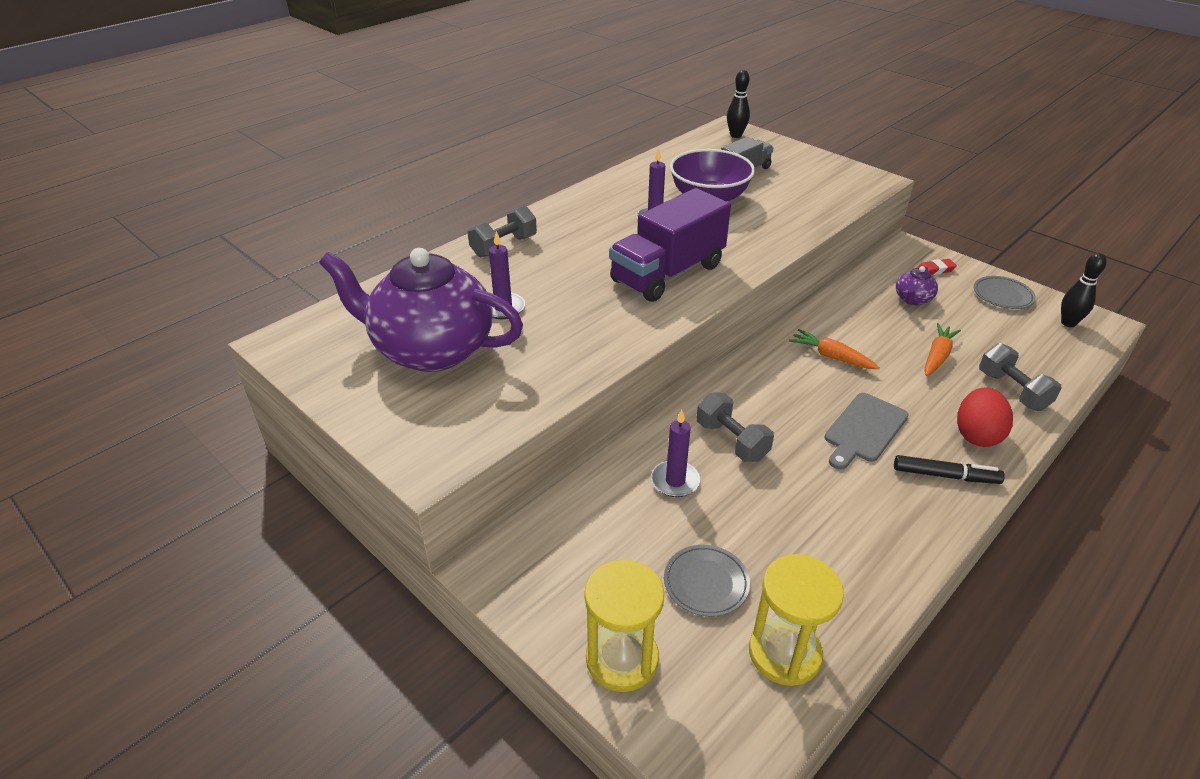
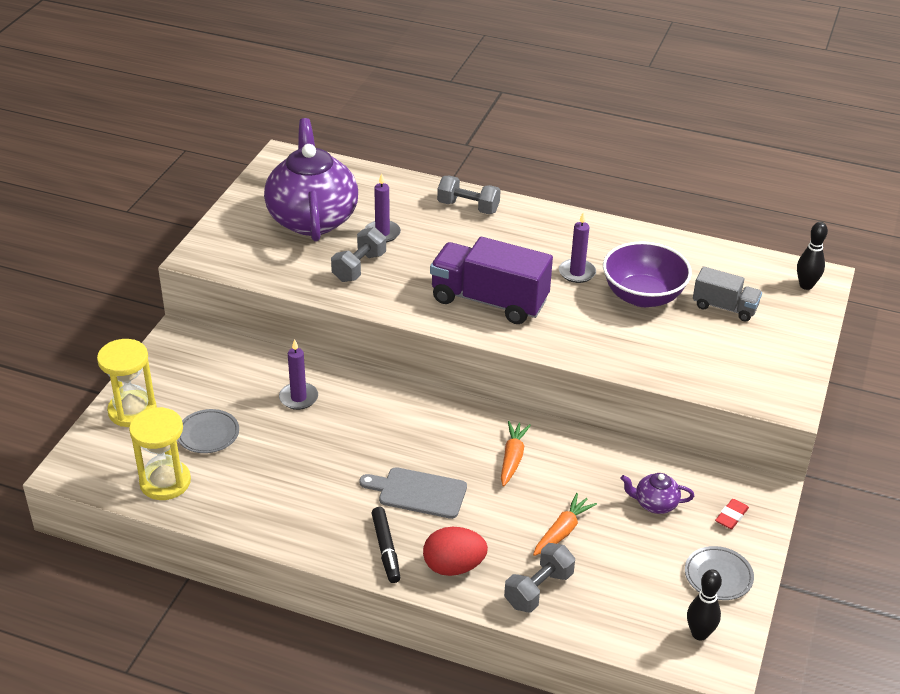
camera: 65 degrees right, 0 degrees up
grey dumbbell [697,392,774,462] -> grey dumbbell moved to [331,227,386,282]
red eraser [917,259,957,275] -> red eraser turned 75 degrees clockwise [715,499,749,529]
orange carrot [924,323,961,376] -> orange carrot turned 60 degrees counterclockwise [533,493,597,556]

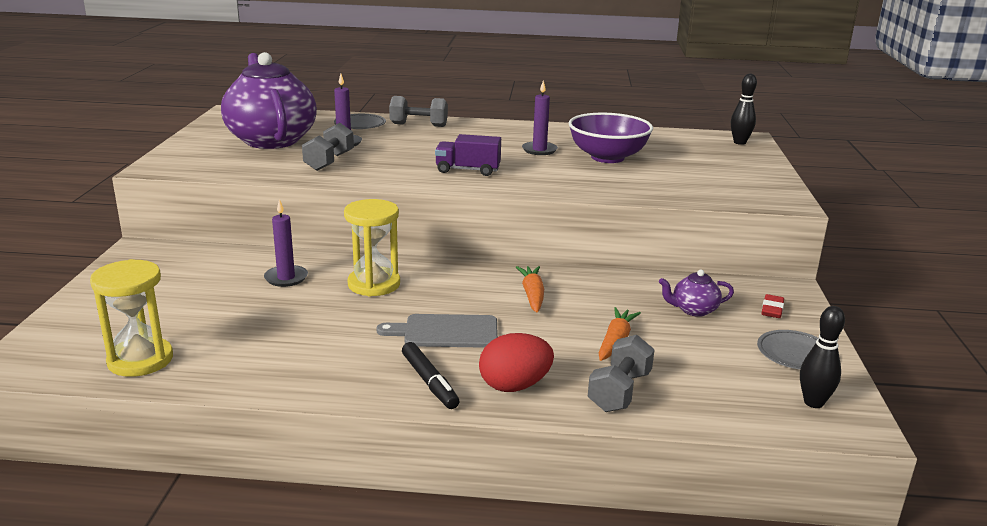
camera: 15 degrees left, 15 degrees down
yellow hourglass [97,339,157,427] -> yellow hourglass moved to [344,199,400,296]
grey plate [177,409,239,453] -> grey plate moved to [334,114,386,129]
purple truck [430,237,553,324] -> purple truck [435,134,501,176], size x0.56
grey truck [693,266,762,322] -> none

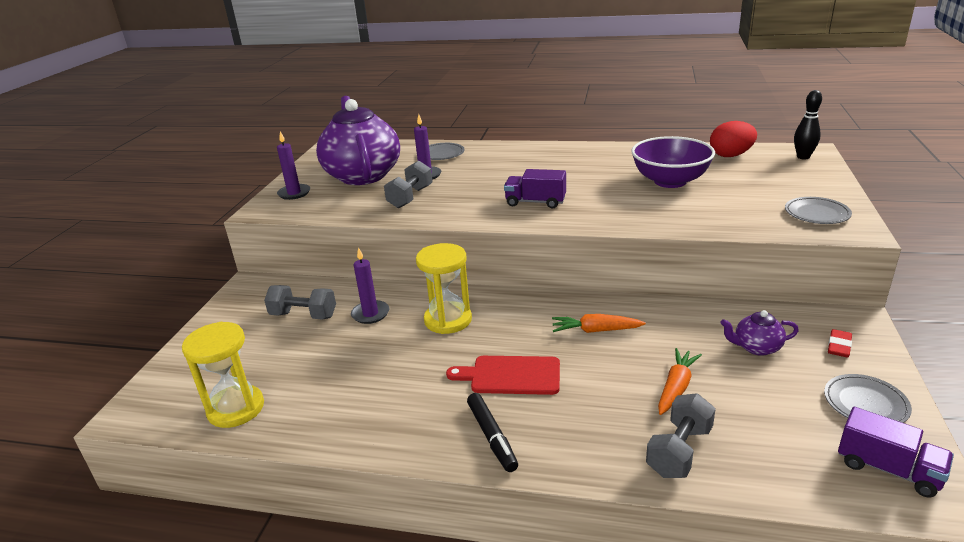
camera: 10 degrees right, 5 degrees up
grey cutting board [376,314,498,348] -> red cutting board [446,356,560,395]
grey dumbbell [389,96,448,127] -> grey dumbbell moved to [264,285,336,319]
red egg [479,333,554,392] -> red egg moved to [710,121,757,157]
orange carrot [516,266,544,313] -> orange carrot turned 90 degrees counterclockwise [552,314,646,333]
purple candle [522,80,558,155] -> purple candle moved to [277,131,310,200]
black bowling pin [800,306,845,408] -> purple truck [838,407,954,497]
none -> grey plate [785,197,852,224]

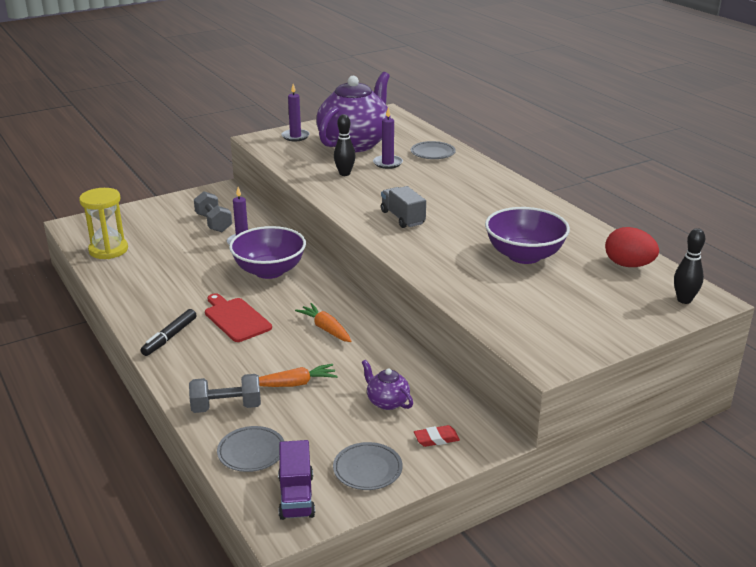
camera: 45 degrees right, 0 degrees up
grey dumbbell [384,161,433,209] -> black bowling pin [334,114,355,176]
yellow hourglass [416,243,472,334] -> purple bowl [229,226,306,279]
purple truck [504,169,566,208] -> grey truck [381,186,426,228]
grey plate [785,197,852,224] -> grey plate moved to [217,426,284,472]

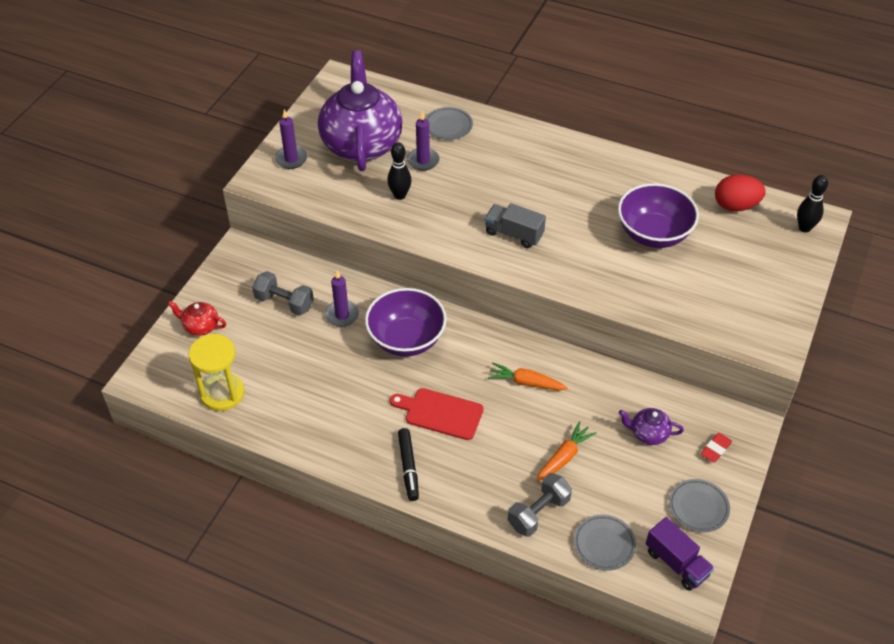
camera: 35 degrees left, 20 degrees up
none -> red teapot [168,301,226,336]

